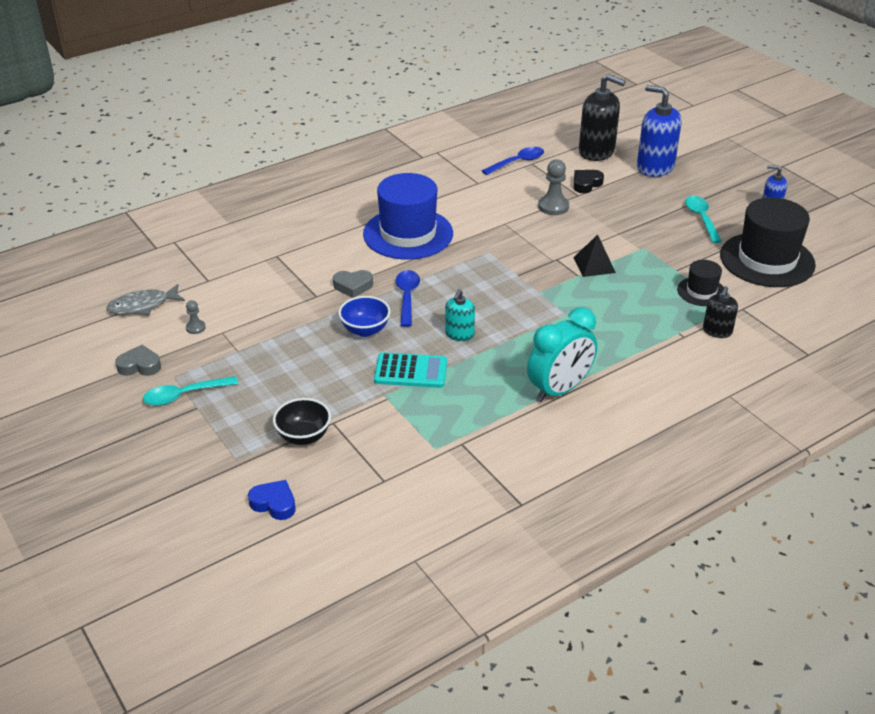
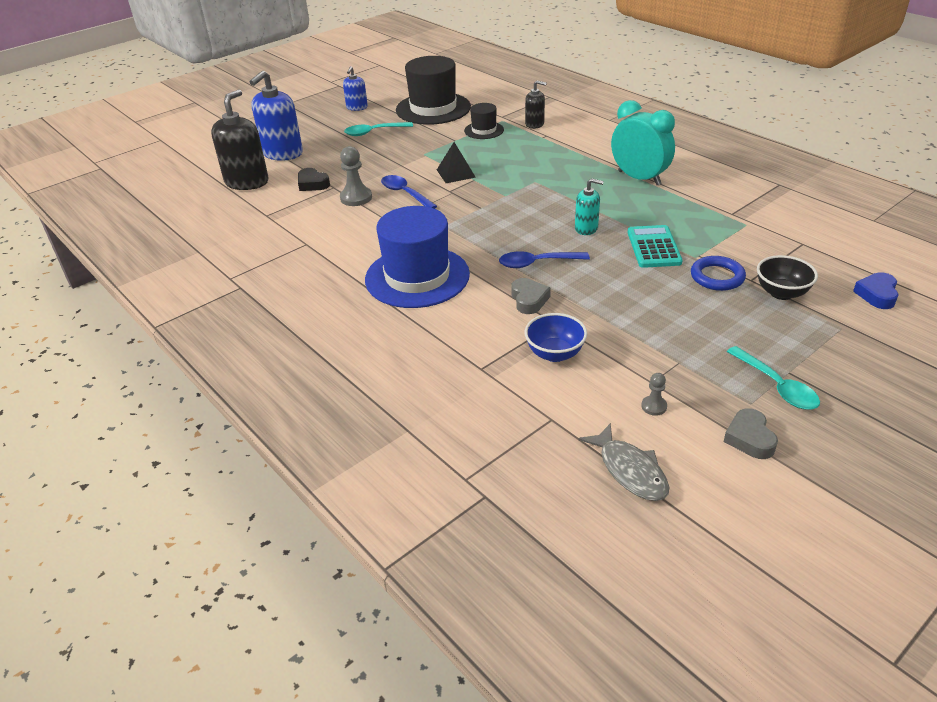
camera: 95 degrees left, 0 degrees up
blue bowl [338,296,390,337] -> blue bowl moved to [525,313,587,362]
blue spoon [482,147,544,175] -> blue spoon moved to [381,175,437,209]
none -> blue ring [691,256,746,291]

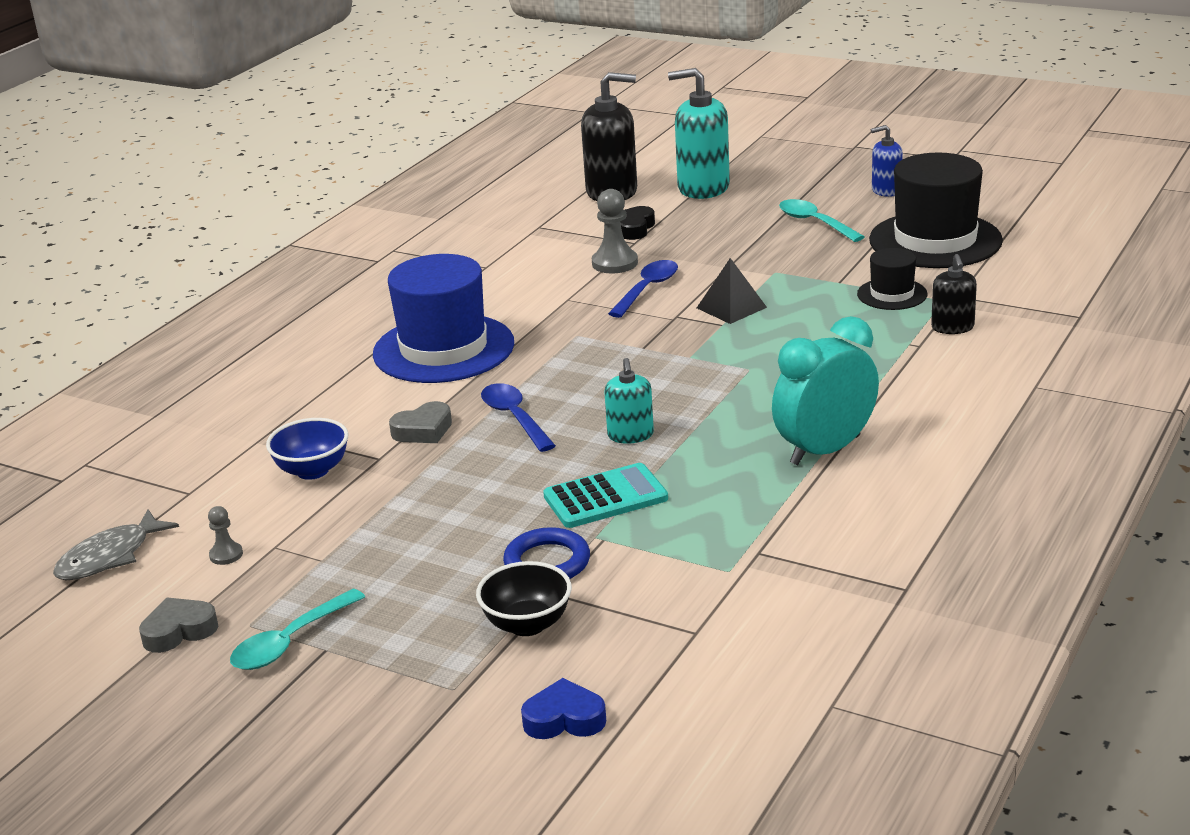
camera: 70 degrees right, 10 degrees down
blue soap dispenser [250,71,303,161] -> turquoise soap dispenser [668,68,730,199]
turquoise clock [611,100,675,185] -> turquoise clock turned 150 degrees counterclockwise [772,316,879,465]

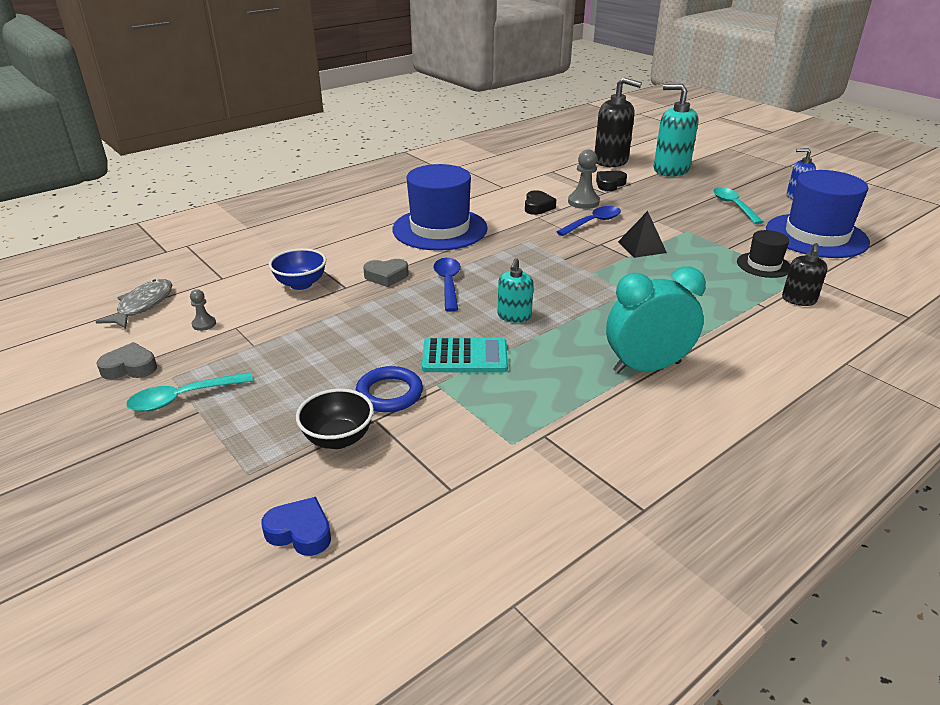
camera: 20 degrees right, 5 degrees up
grey fish [53,509,179,580] -> grey fish turned 135 degrees clockwise [96,279,172,329]
black hat [869,153,1003,268] -> blue hat [766,170,870,258]
none -> black heart [525,190,556,215]

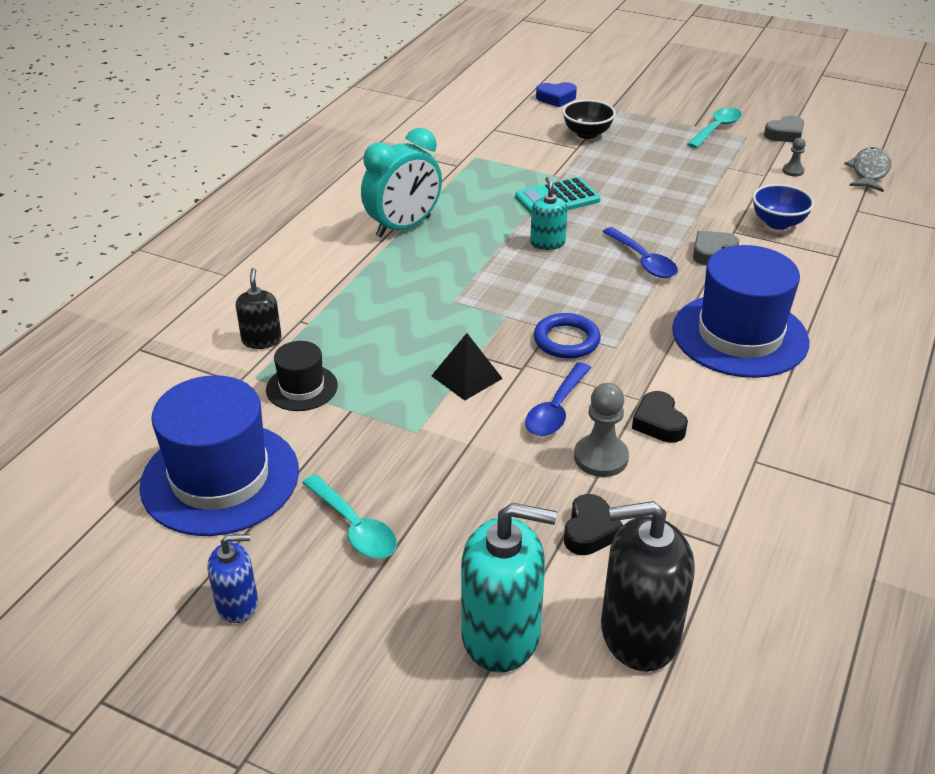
camera: 155 degrees right, 5 degrees up
grey fish [96,279,172,329] -> grey fish turned 150 degrees counterclockwise [844,147,891,192]
blue ring [355,366,423,412] -> blue ring moved to [534,313,601,359]

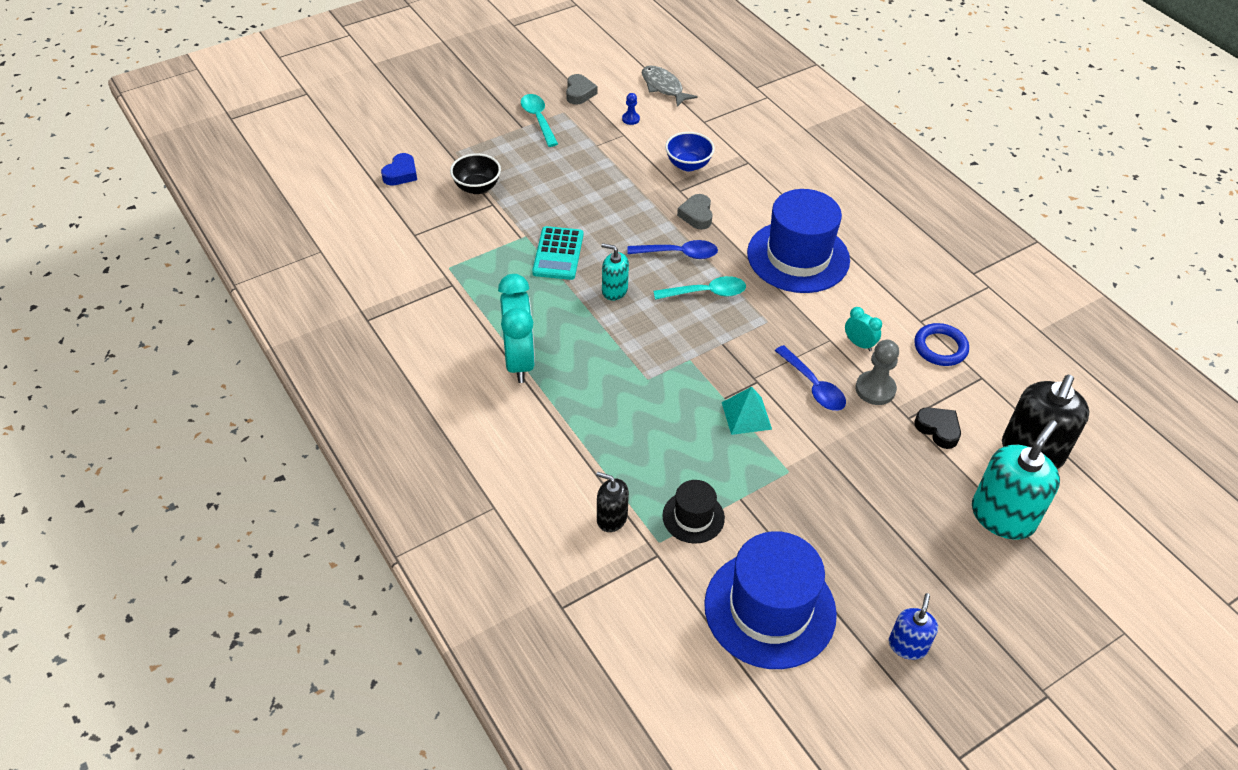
camera: 60 degrees left, 10 degrees up
turquoise spoon [302,474,397,559] -> turquoise spoon moved to [653,276,746,300]
black pyramid [431,333,503,401] -> turquoise pyramid [722,386,772,435]
blue ring [534,313,601,359] -> blue ring moved to [914,323,969,366]
black heart [632,391,688,443] -> turquoise clock [845,307,882,351]
grey pawn [783,138,806,176] -> blue pawn [622,93,640,125]

